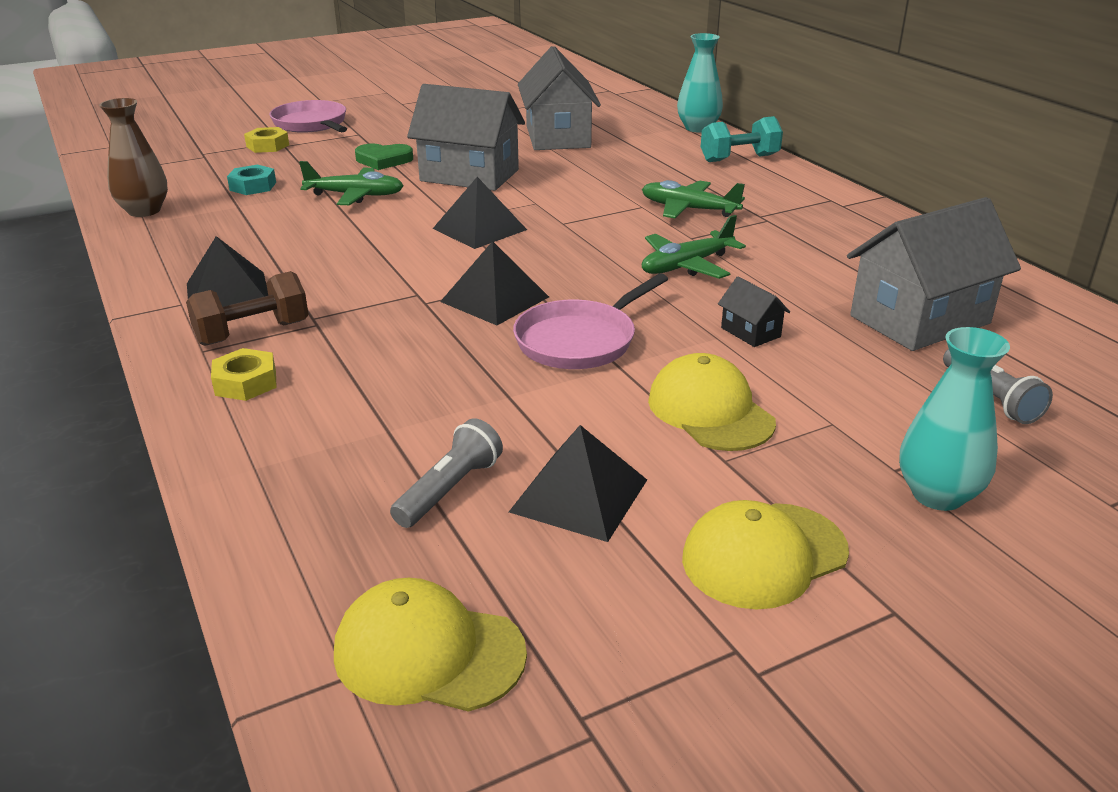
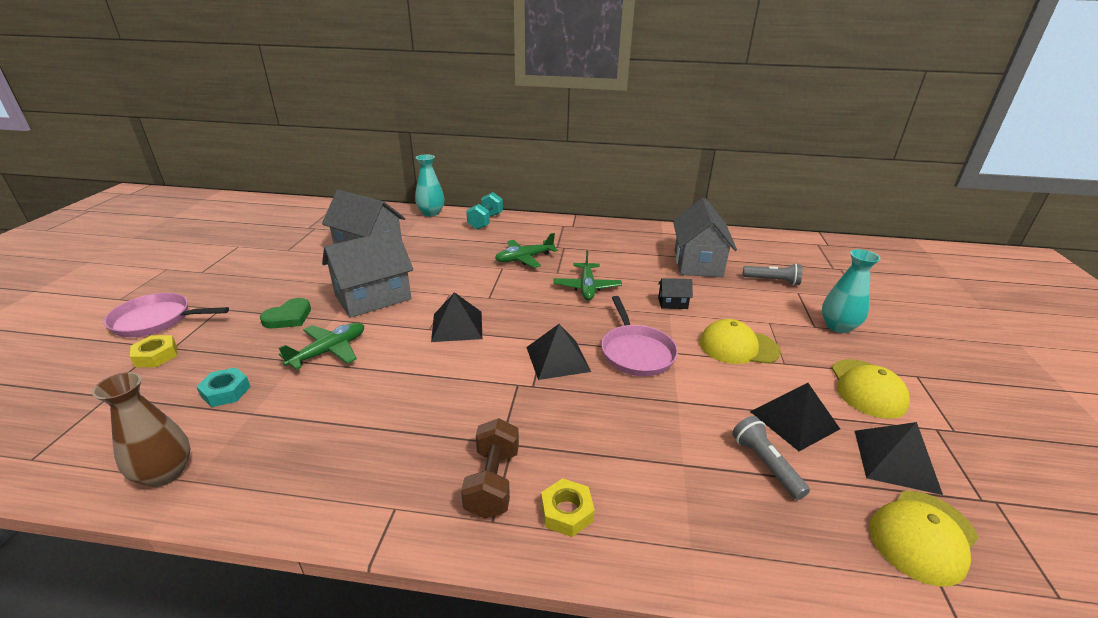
camera: 55 degrees left, 0 degrees up
black pyramid [187,236,268,307] -> black pyramid moved to [855,422,943,495]

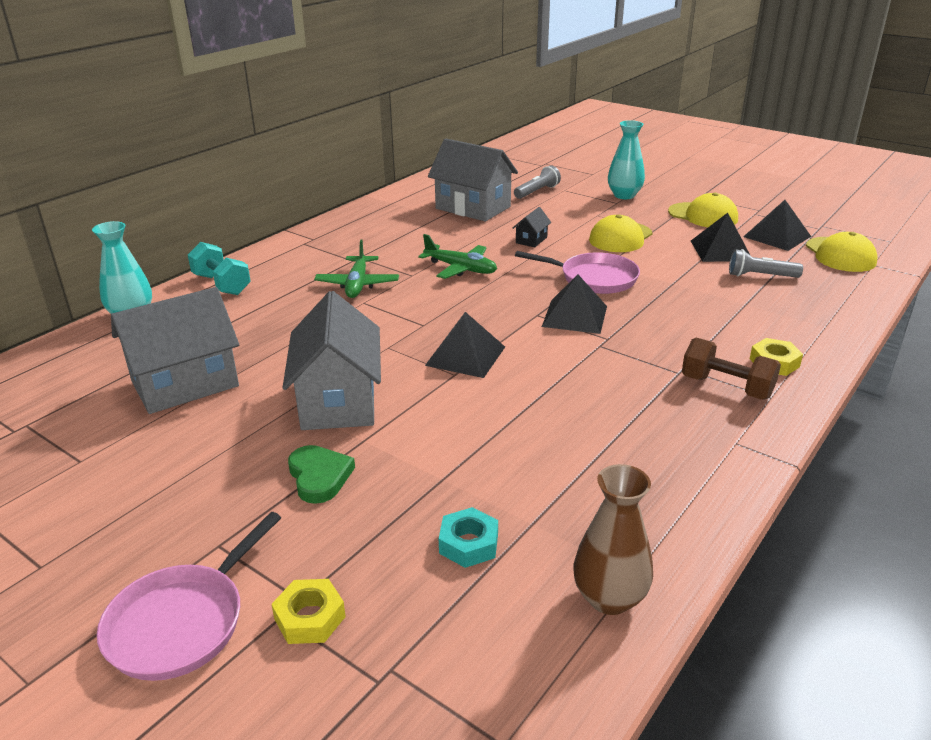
camera: 60 degrees left, 0 degrees up
green plane [279,323,364,370] -> none

